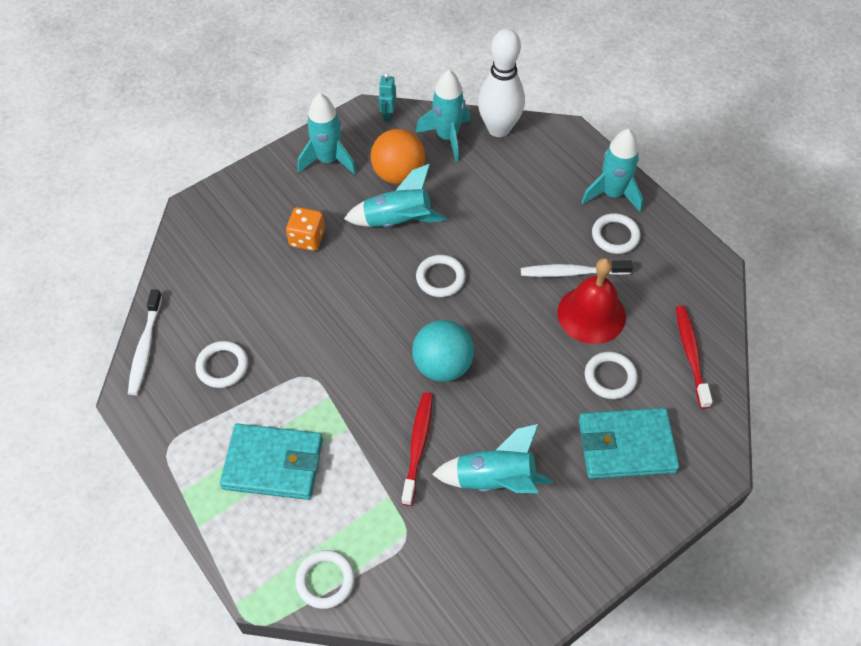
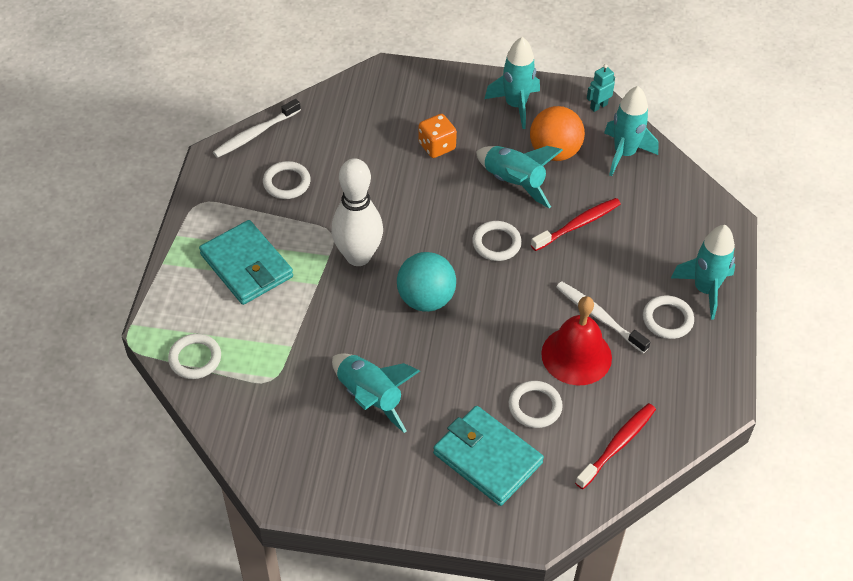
camera: 45 degrees right, 5 degrees down
red toothbrush [401,393,433,506] -> red toothbrush moved to [531,198,621,251]
white bowling pin [478,28,525,137] -> white bowling pin moved to [331,158,383,266]

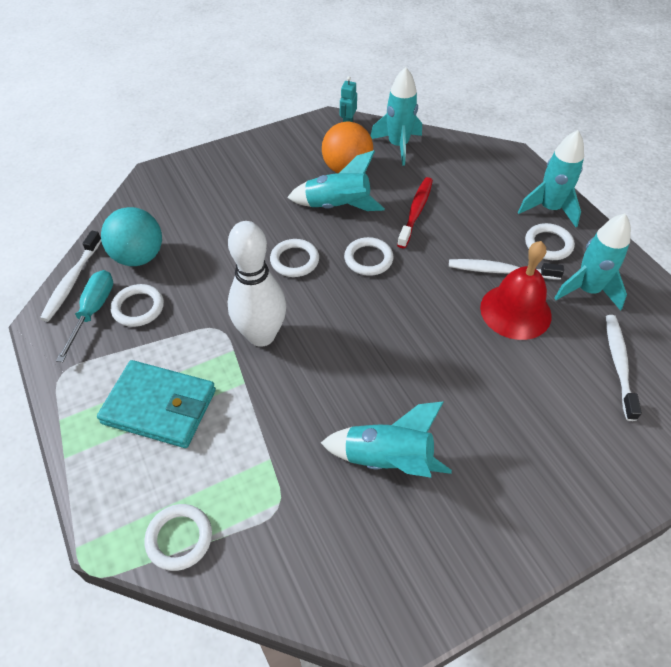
camera: 35 degrees left, 0 degrees up
turquoise ball [397,252,456,312] -> turquoise ball moved to [101,207,162,266]
orange dice [418,114,457,158] -> none
turquoise wallet [433,406,544,506] -> none
turquoise rocket [484,37,540,129] -> turquoise rocket moved to [554,213,631,311]
white ring [509,381,563,428] -> white ring moved to [270,239,319,277]
red toothbrush [575,403,656,489] -> white toothbrush [606,315,642,421]
none -> turquoise screwdriver [56,270,113,362]

